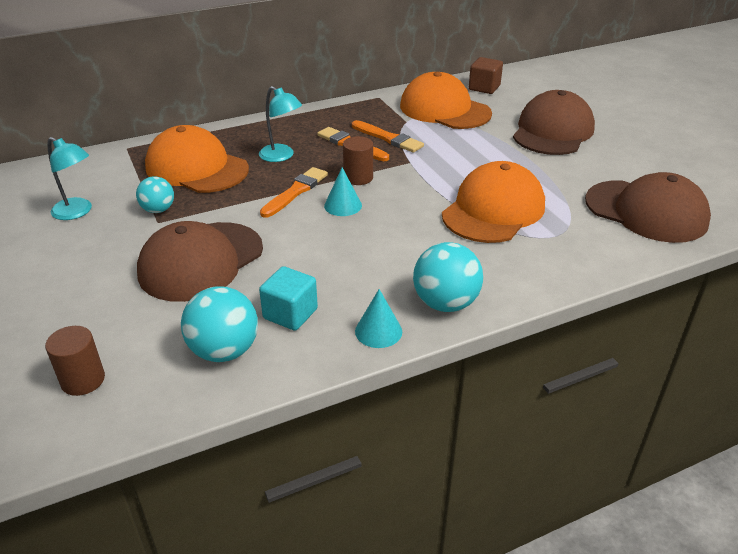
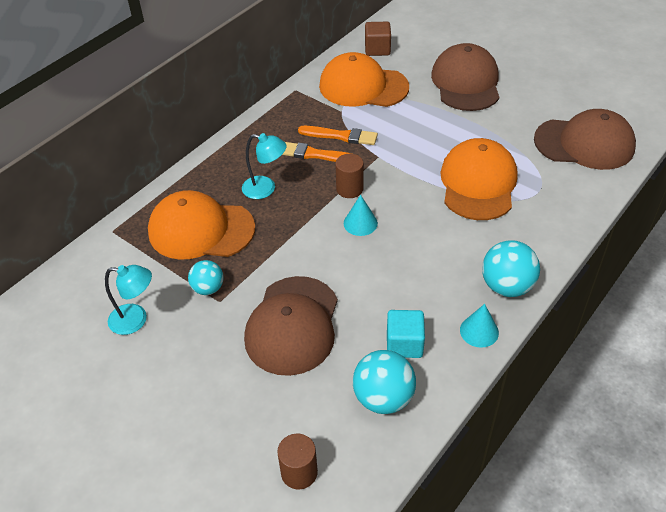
camera: 25 degrees left, 10 degrees up
orange brush [260,167,328,218] -> none

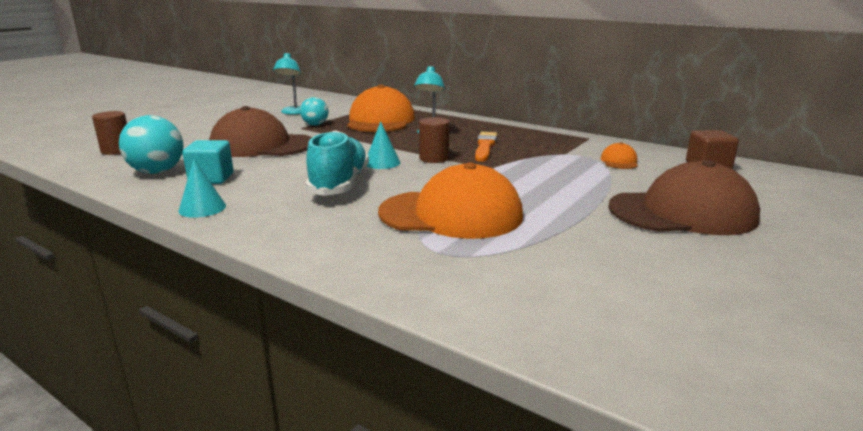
camera: 85 degrees right, 25 degrees down
orange brush [298,126,378,145] -> none
orange cap [319,52,409,107] -> orange cap [601,142,638,169], size x0.42
turquoise ball [482,240,540,297] -> none
brown cap [534,109,636,170] -> none
none -> turquoise shoe [306,130,369,196]

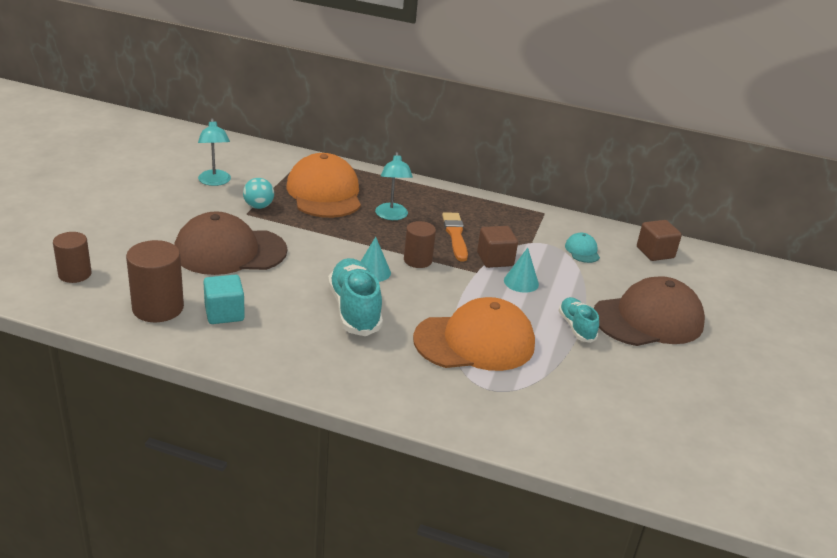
camera: 20 degrees left, 10 degrees up
turquoise ball [119,115,184,174] -> brown cylinder [126,240,184,322]
turquoise cone [178,159,226,218] -> turquoise cone moved to [504,248,539,293]
orange cap [601,142,638,169] -> turquoise cap [565,233,600,263]
none -> brown cube [477,226,518,268]
none -> turquoise shoe [559,297,599,343]

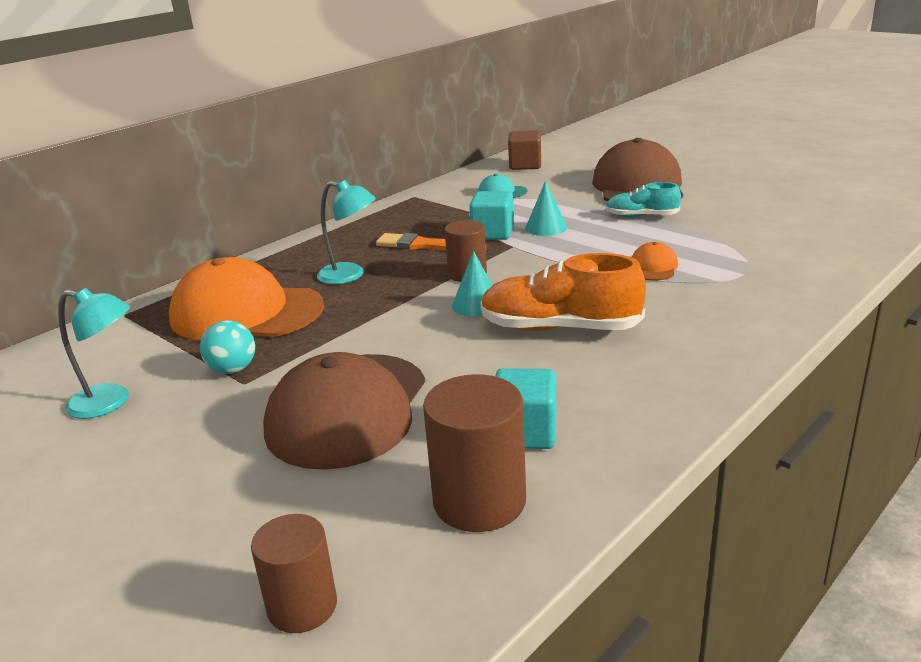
camera: 60 degrees left, 5 degrees down
turquoise shoe [328,258,383,336] -> orange shoe [481,253,646,331]
orange cap [413,297,535,371] -> orange cap [632,242,678,281], size x0.42
brown cube [477,226,518,268] -> turquoise cube [469,191,514,240]

